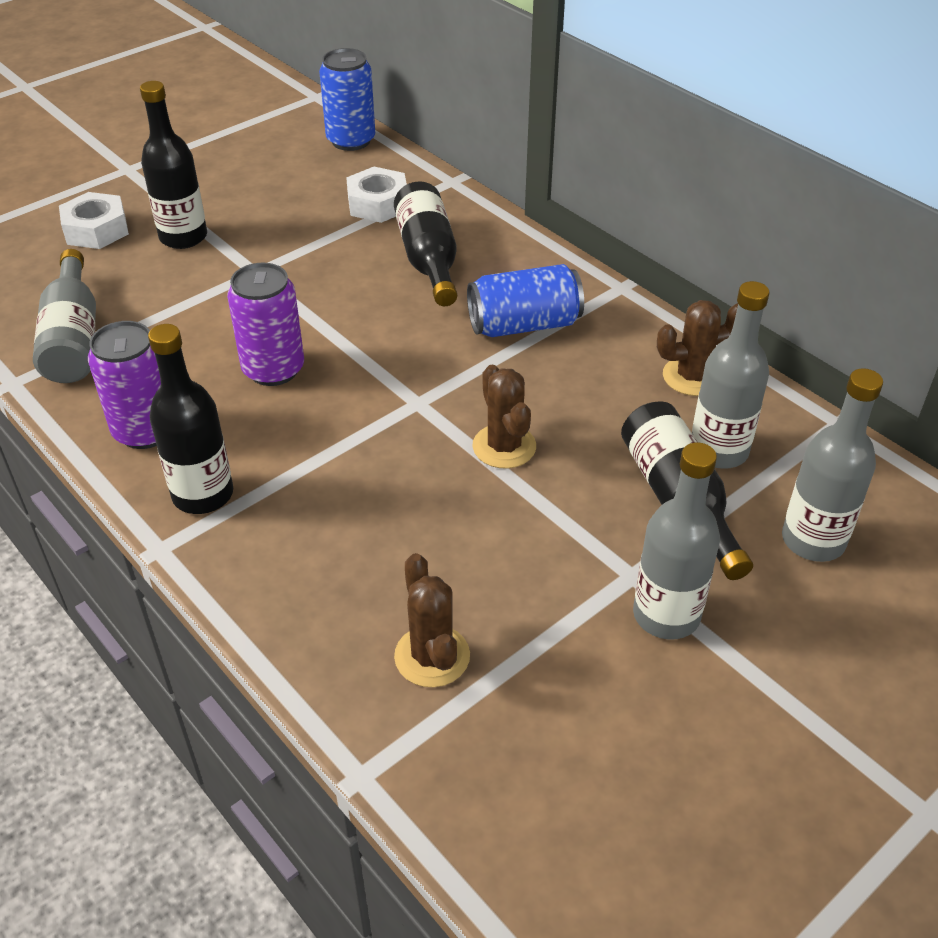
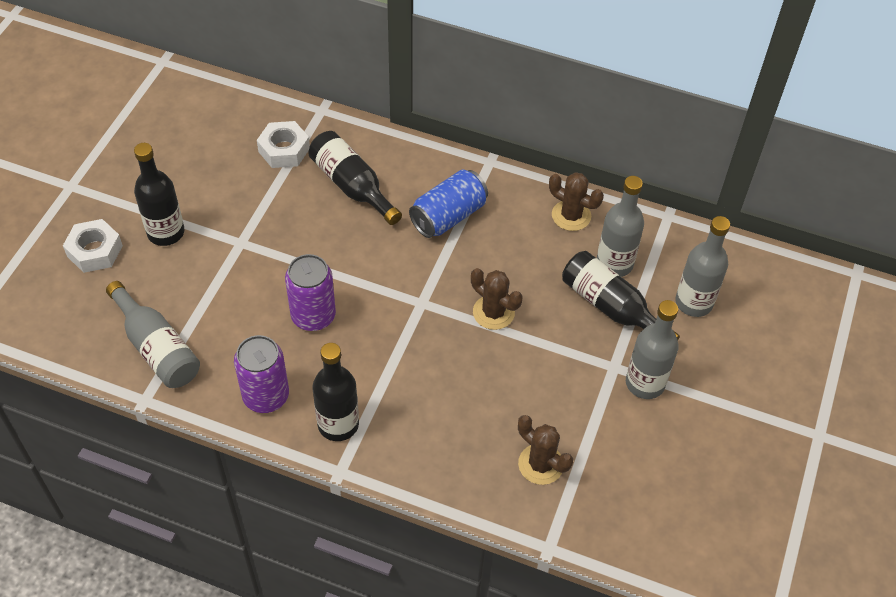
camera: 30 degrees left, 10 degrees up
blue can [319,48,375,151] -> none
brown cactus [657,300,738,396] -> brown cactus turned 75 degrees clockwise [549,172,604,231]

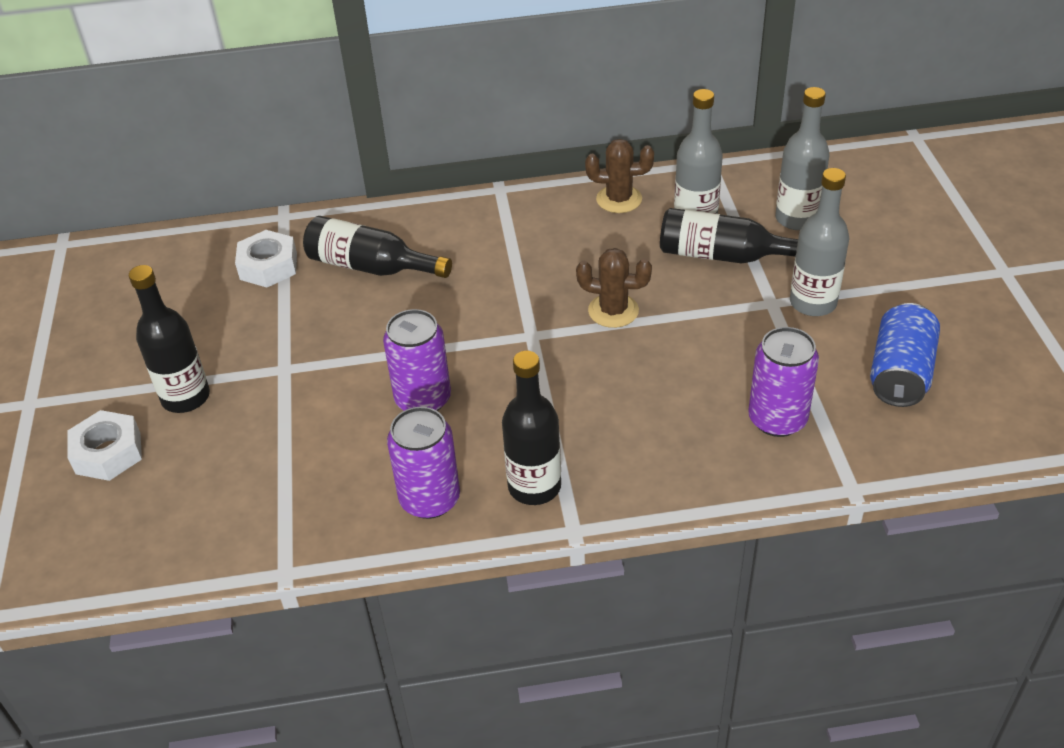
camera: 25 degrees left, 10 degrees down
grey bottle [106,281,200,388] -> none
blue can [409,170,488,238] -> blue can moved to [870,303,940,407]
brown cactus [518,415,573,485] -> purple can [748,327,819,437]

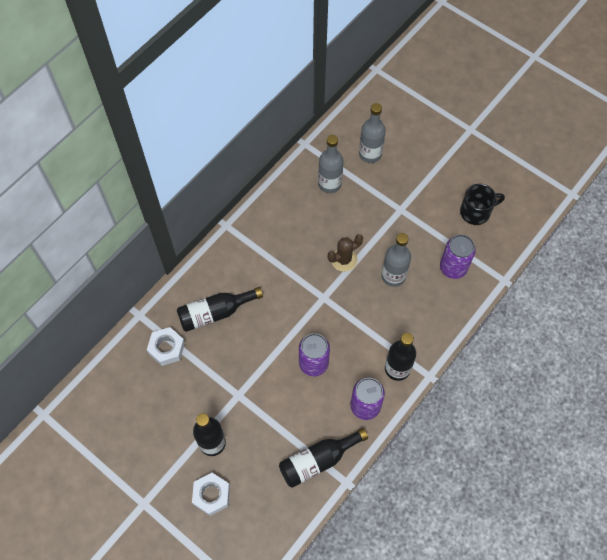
camera: 45 degrees left, 20 degrees up
brown cactus [585,139,654,213] -> none
black bottle [660,208,798,264] -> black bottle moved to [279,428,368,488]
grey bottle [790,168,850,316] -> grey bottle moved to [381,233,411,287]
blue can [870,303,940,407] -> black mug [460,184,505,225]

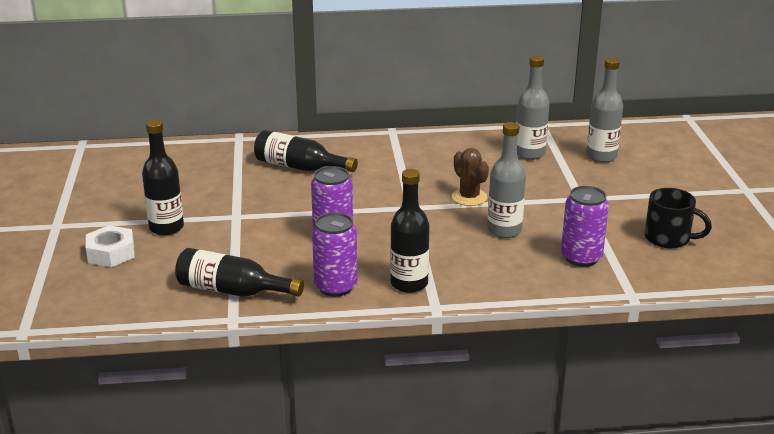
camera: 45 degrees right, 35 degrees down
white nut [147,327,185,366] -> none
brown cactus [328,234,363,272] -> brown cactus turned 45 degrees clockwise [452,148,489,206]

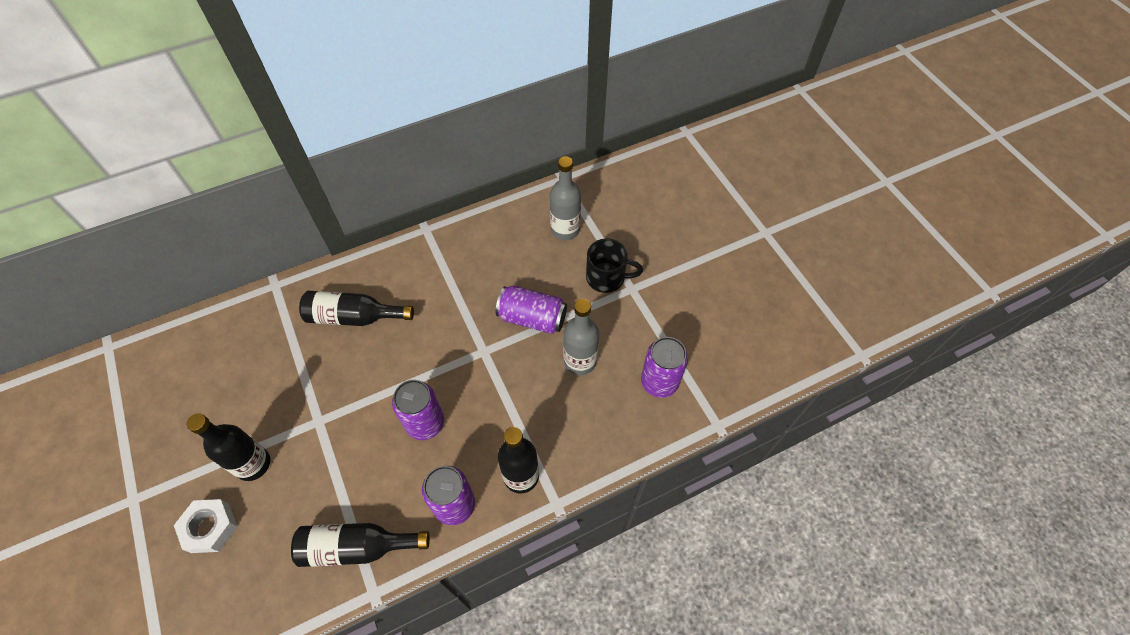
camera: 20 degrees left, 30 degrees up
brown cactus [452,148,489,206] -> purple can [496,286,567,334]
grey bottle [586,58,623,162] -> none
black mug [644,188,712,248] -> black mug moved to [586,239,643,293]

